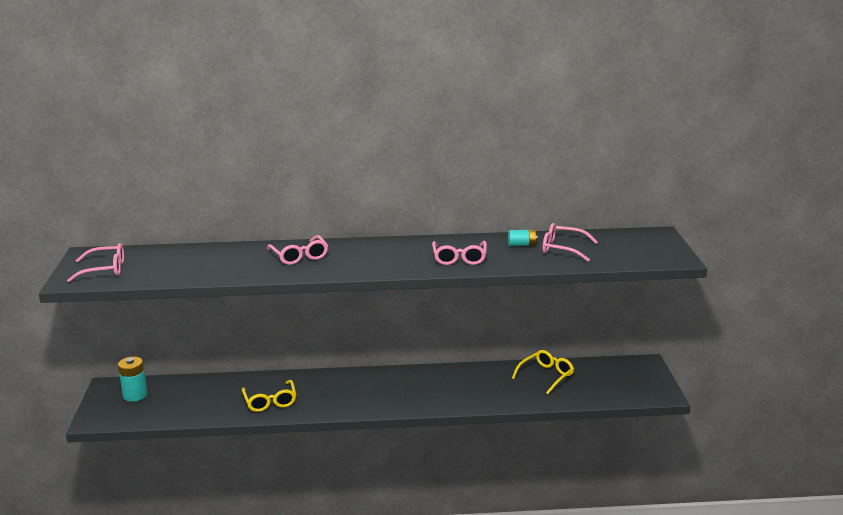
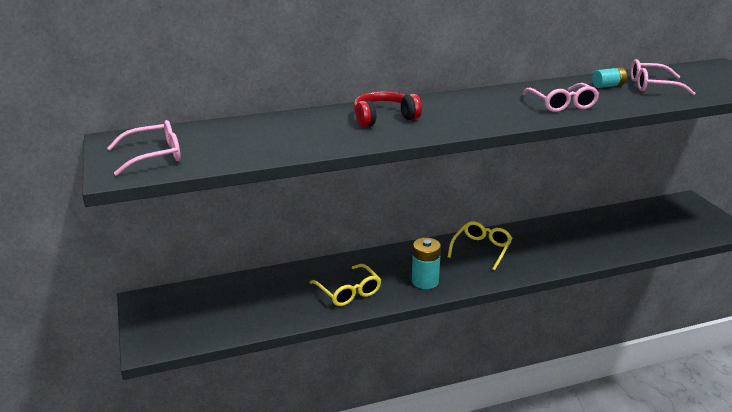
camera: 15 degrees left, 5 degrees up
turquoise battery [118,357,148,402] -> turquoise battery moved to [412,238,441,289]
pink glasses [267,235,328,265] -> red headphones [354,91,422,127]
yellow glasses [512,350,574,394] -> yellow glasses moved to [448,221,512,270]

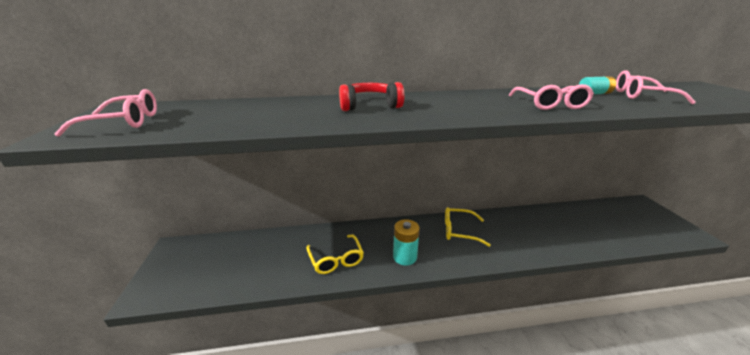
camera: 10 degrees right, 0 degrees up
yellow glasses [448,221,512,270] -> yellow glasses turned 120 degrees counterclockwise [445,207,491,247]

